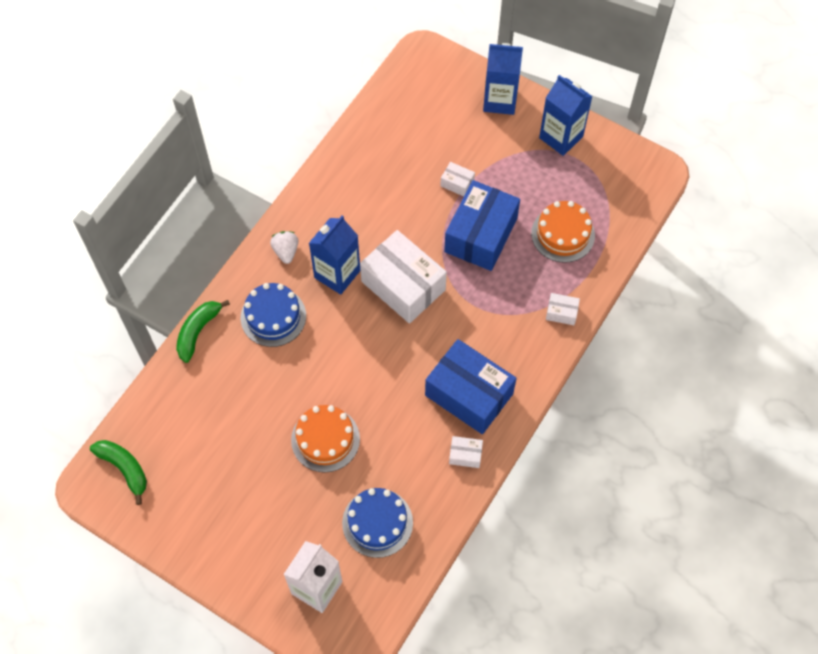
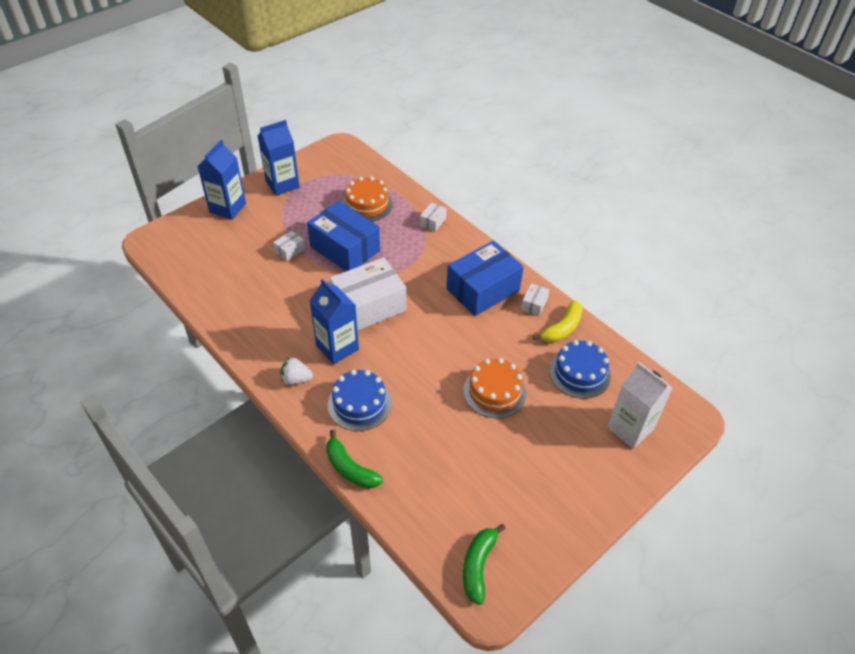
camera: 75 degrees left, 15 degrees down
green banana [90,440,147,505] -> green banana turned 45 degrees counterclockwise [463,524,506,605]
none -> yellow banana [533,300,583,342]

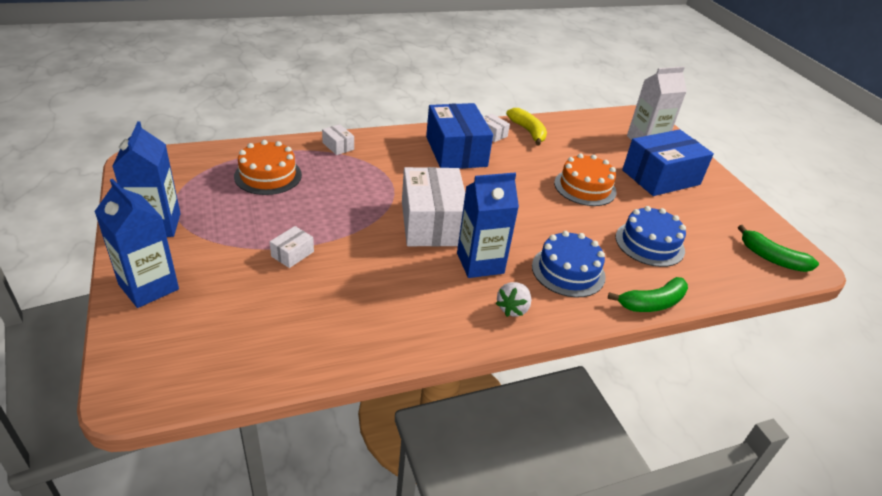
camera: 70 degrees left, 10 degrees down
white box [273,231,305,261] -> white box turned 60 degrees clockwise [270,226,314,268]
blue box [307,201,380,271] -> blue box moved to [622,129,714,196]
blue cake [549,340,611,399] -> blue cake moved to [616,206,686,267]

